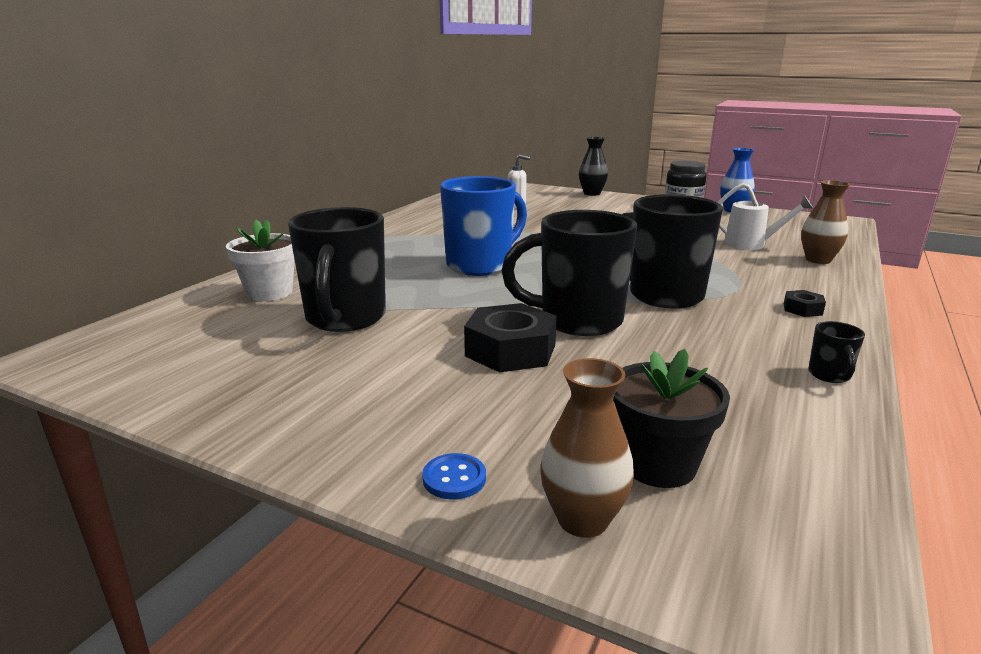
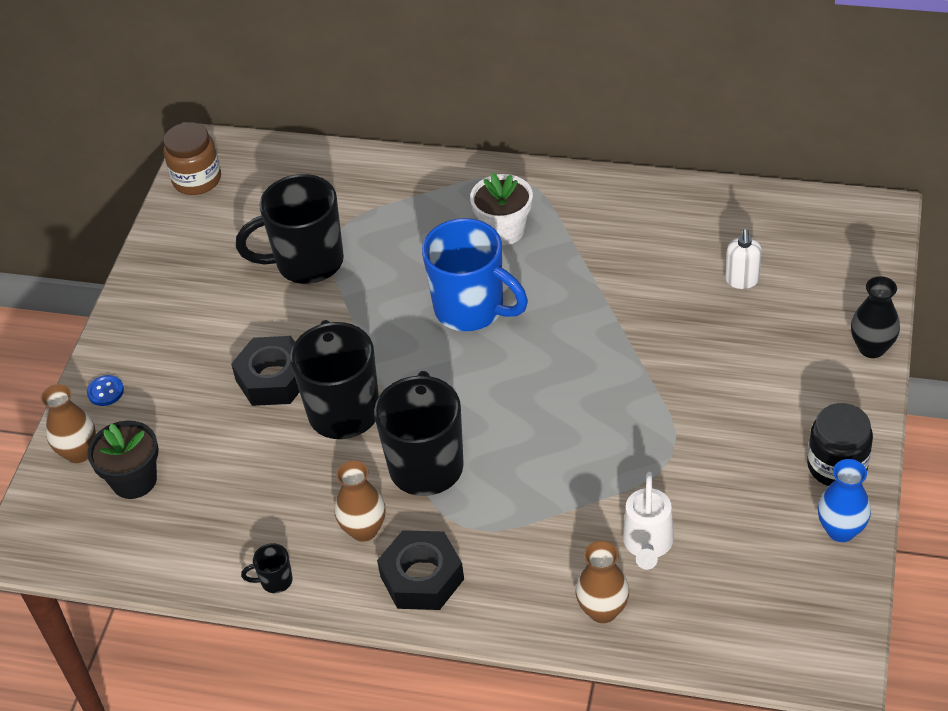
camera: 80 degrees right, 25 degrees up
white flower pot [226,220,295,301] -> white flower pot moved to [470,173,533,245]
black nut [784,290,826,317] -> black nut [377,530,464,610], size x2.06
none -> brown jar [164,122,221,195]
none -> brown vase [335,460,386,542]

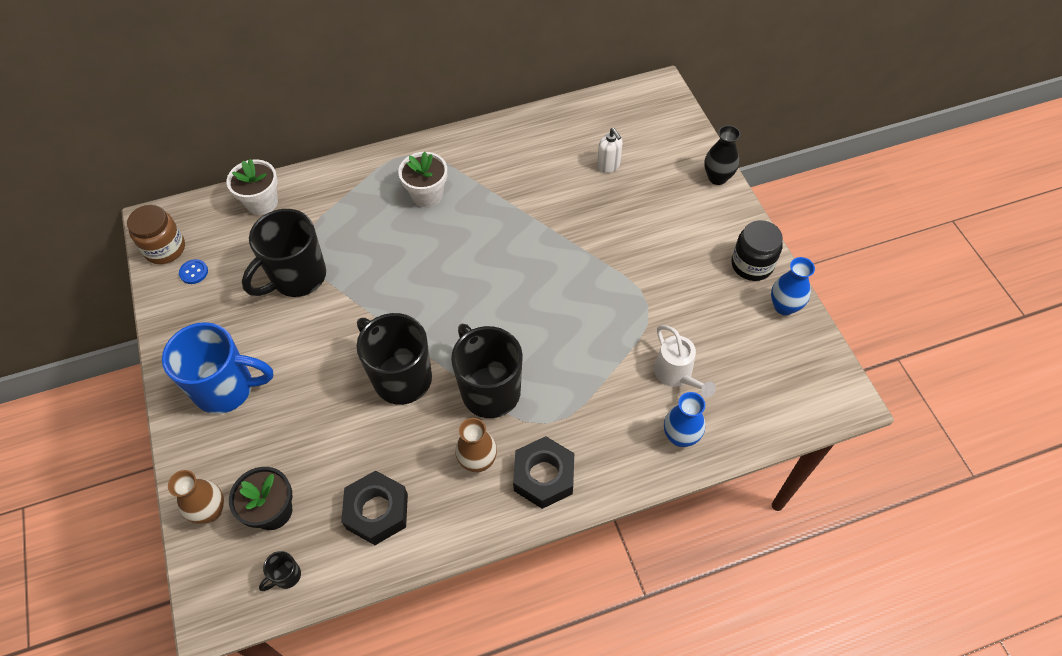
camera: 35 degrees left, 10 degrees up
blue button [87,375,124,406] -> blue button moved to [179,259,208,284]
black nut [231,336,300,406] -> black nut moved to [341,470,408,545]
black mug [241,543,293,593] -> black mug moved to [259,551,301,591]
blue mug [422,218,528,331] -> blue mug moved to [162,322,273,414]
brown vase [576,541,629,623] -> blue vase [664,392,705,447]
none -> white flower pot [227,159,278,215]

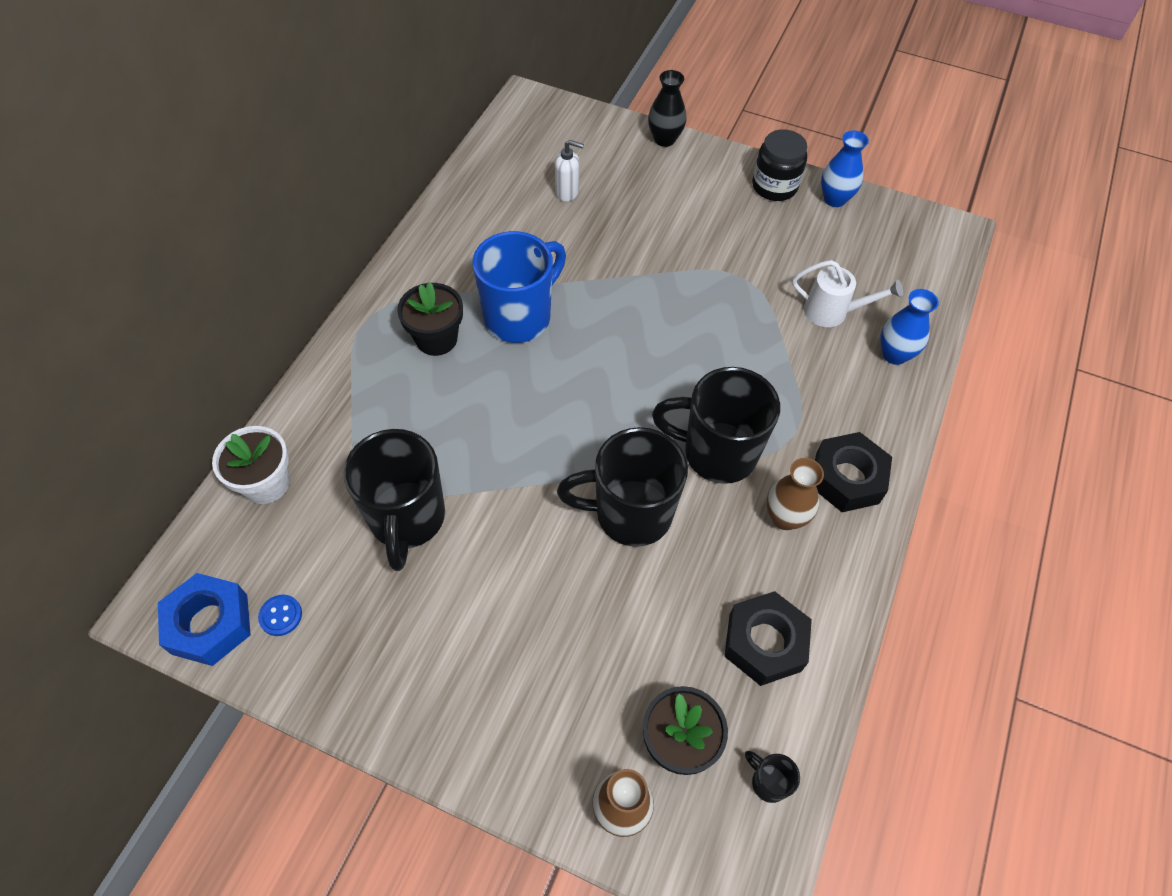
camera: 50 degrees left, 0 degrees up
brown jar [127,205,185,264] -> blue nut [158,573,251,666]
blue mug [162,322,273,414] -> blue mug moved to [472,231,566,343]
black mug [259,551,301,591] -> black mug turned 135 degrees clockwise [745,751,800,803]
white flower pot [398,152,447,207] -> black flower pot [397,282,463,356]

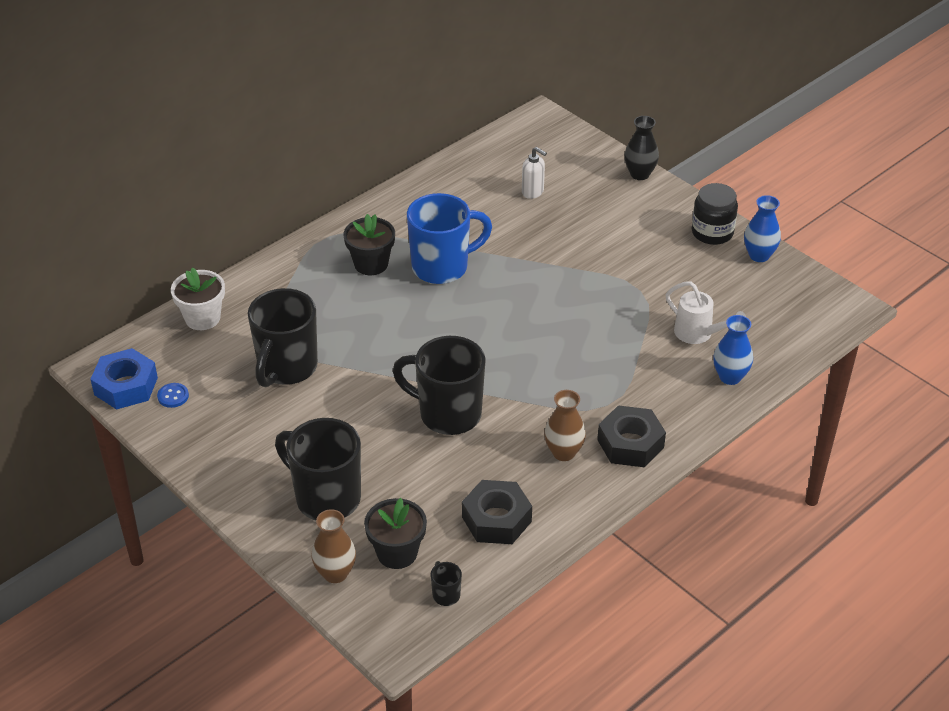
camera: 25 degrees right, 15 degrees down
black mug [652,367,780,484] -> black mug moved to [275,418,361,520]

